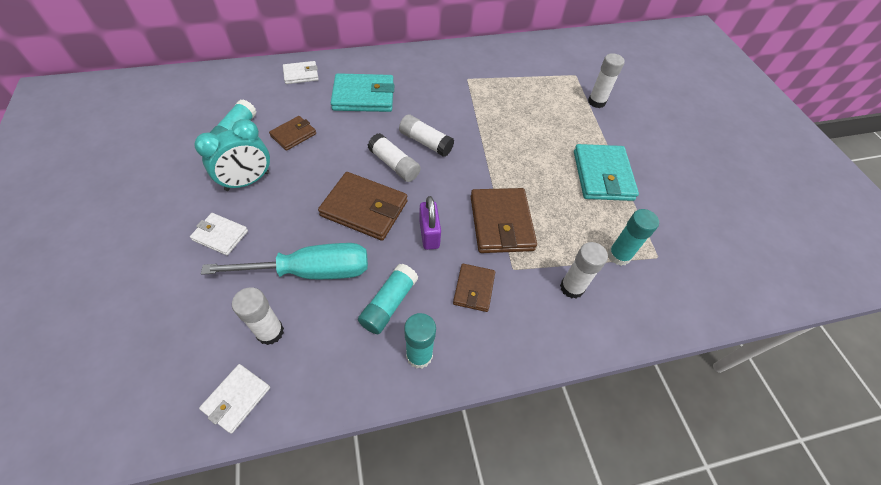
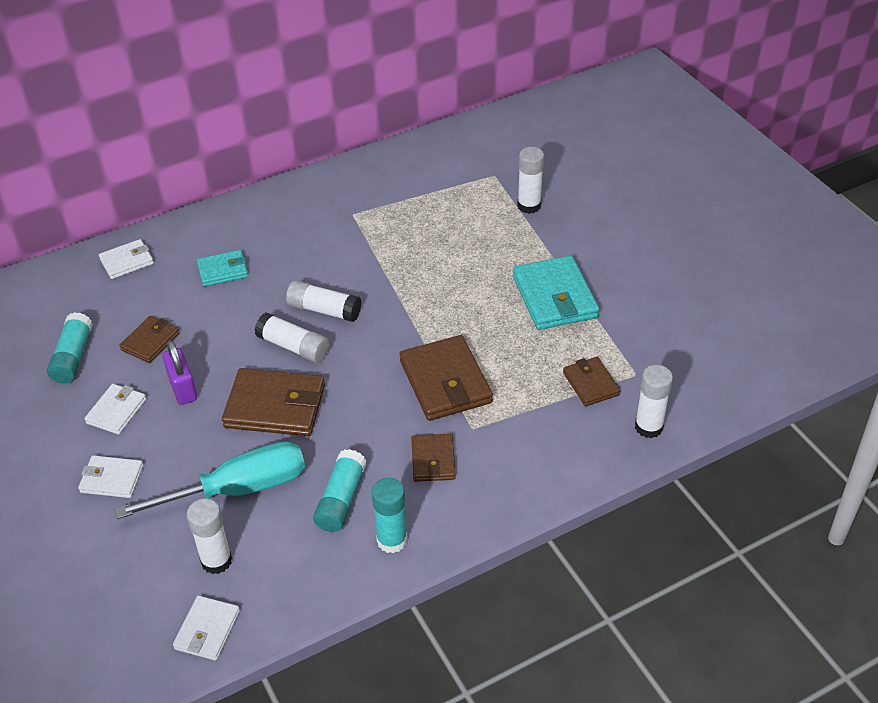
camera: 10 degrees left, 10 degrees down
turquoise clock [194,119,270,191] -> white wallet [84,384,146,434]
turquoise wallet [331,73,394,112] -> turquoise wallet [197,250,248,287], size x0.57
purple padlock [419,196,441,250] -> purple padlock moved to [162,340,197,405]
white glue stick [560,242,608,299] -> white glue stick moved to [635,365,673,438]
turquoise glue stick [608,209,659,266] -> brown wallet [563,357,621,406]

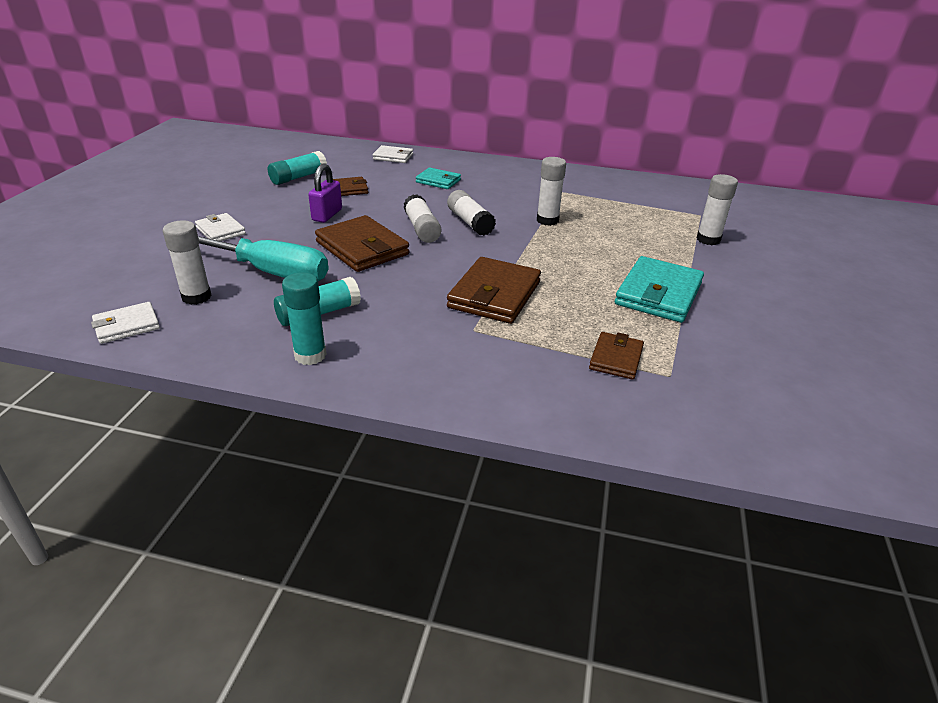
camera: 40 degrees right, 10 degrees down
white wallet [84,384,146,434] -> none
brown wallet [411,434,456,482] -> none
white glue stick [635,365,673,438] -> white glue stick moved to [537,157,566,226]

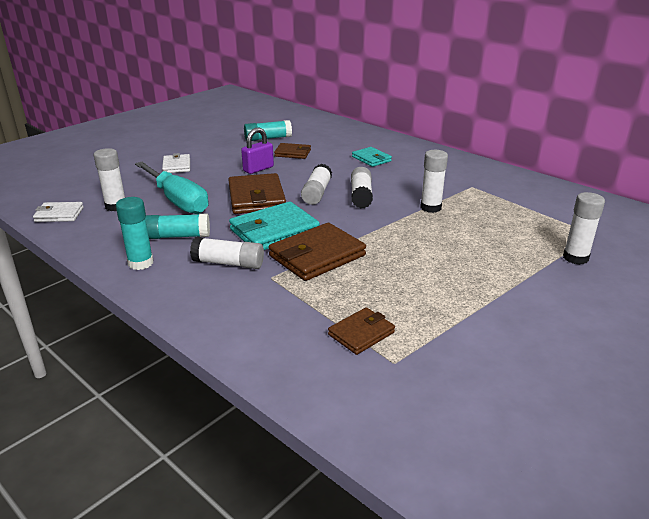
camera: 30 degrees right, 5 degrees down
white wallet [373,145,413,163] -> none
turquoise wallet [615,256,704,323] -> turquoise wallet moved to [229,202,320,250]
none -> white glue stick [190,237,264,269]

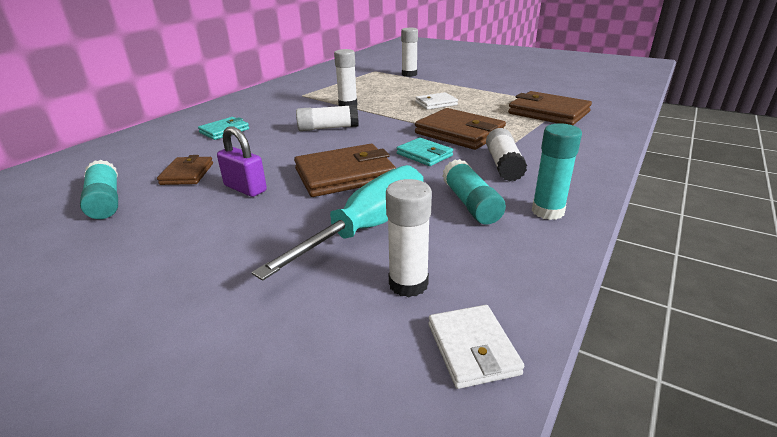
camera: 100 degrees left, 0 degrees up
white wallet [162,153,190,173] -> white wallet moved to [415,92,458,110]
turquoise wallet [229,202,320,250] -> turquoise wallet [397,138,453,166], size x0.57
white glue stick [301,164,332,205] -> none
brown wallet [328,307,395,355] -> brown wallet [508,91,592,125], size x1.75

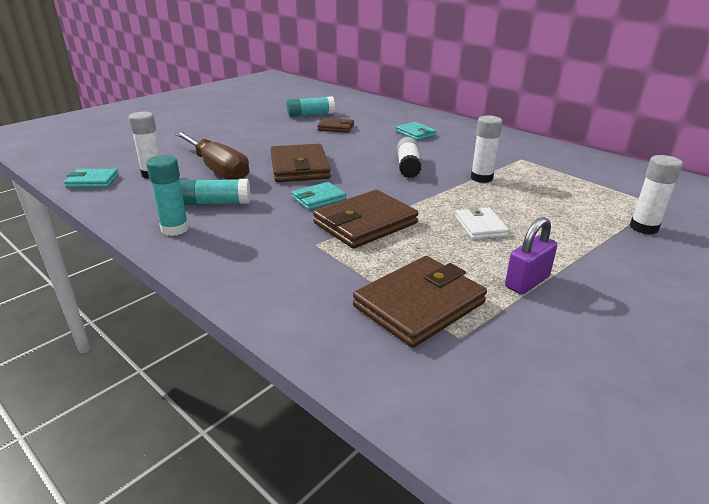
camera: 100 degrees right, 0 degrees up
purple padlock [217,126,267,197] -> purple padlock moved to [505,217,557,295]
turquoise screwdriver [252,165,424,281] -> brown screwdriver [175,131,249,180]
white wallet [429,305,524,389] -> turquoise wallet [64,169,119,188]
white glue stick [486,128,527,182] -> none

